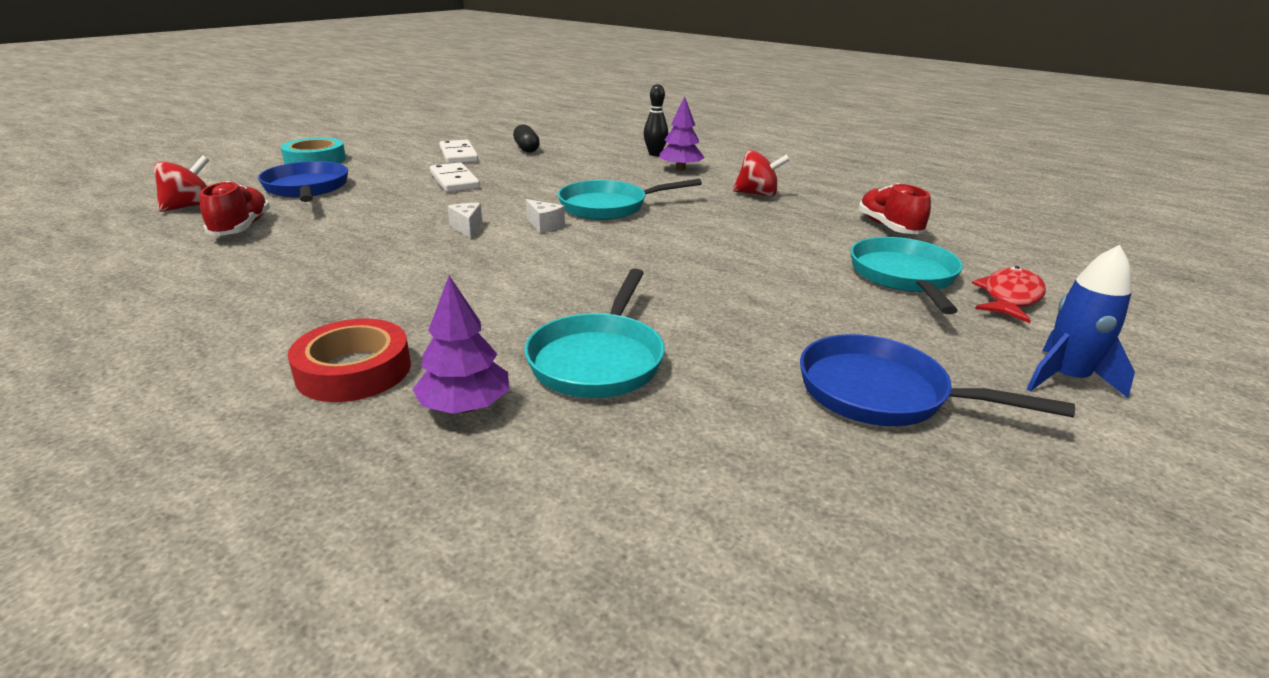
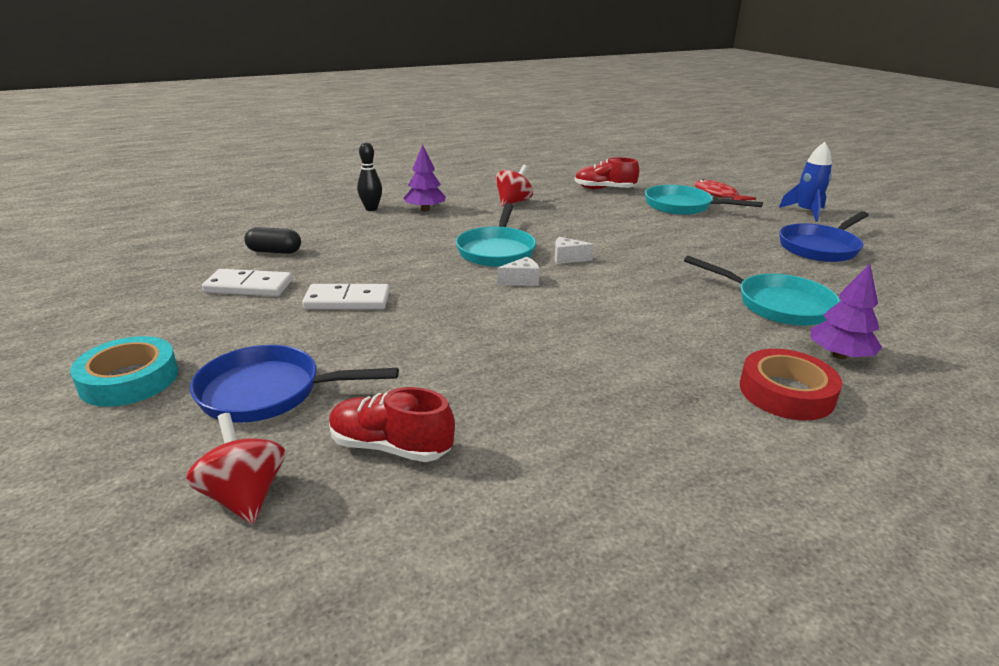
camera: 65 degrees left, 0 degrees up
white cheese [447,203,482,238] -> white cheese moved to [554,237,594,264]

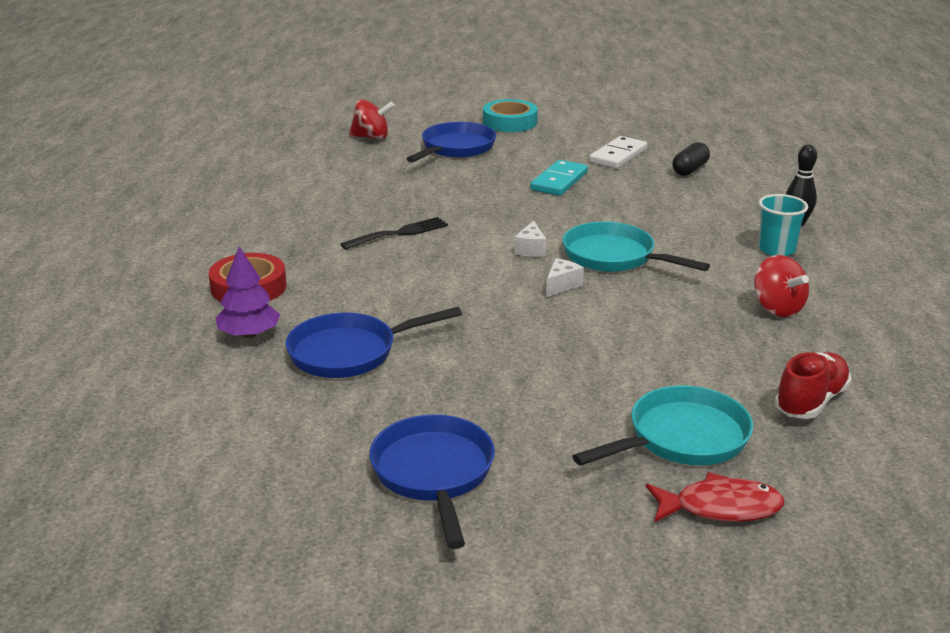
camera: 120 degrees right, 0 degrees up
white domino [302,284,390,309] -> turquoise domino [530,160,588,196]
red shoe [329,387,455,462] -> none
purple tree [404,144,446,211] -> turquoise cup [758,194,808,256]
turquoise pan [684,256,840,326] -> blue pan [285,307,462,378]
blue rocket [779,142,832,222] -> none
none -> black fork [341,217,448,249]

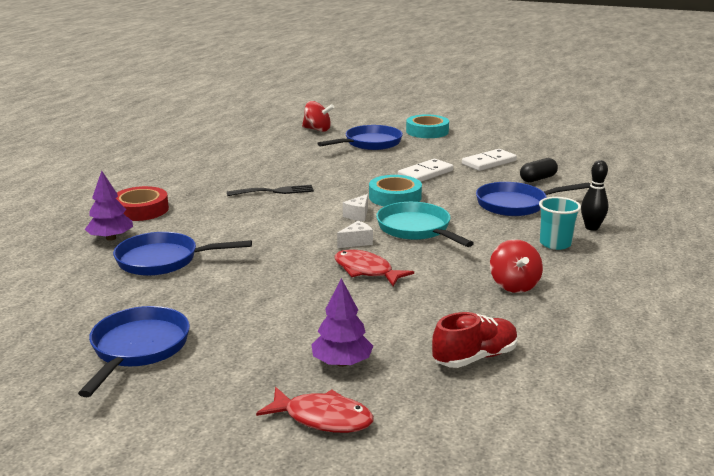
camera: 20 degrees right, 5 degrees down
turquoise domino [530,160,588,196] -> white domino [398,159,453,182]
turquoise pan [572,385,753,466] -> purple tree [311,278,373,367]
none -> red fish [335,249,414,286]
none -> turquoise tape [369,175,422,207]
none -> blue pan [476,182,590,216]

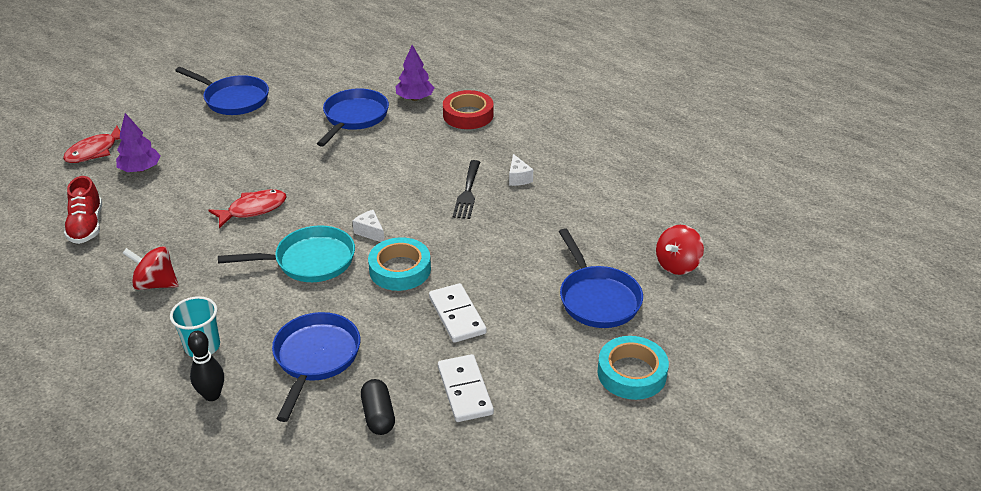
camera: 110 degrees right, 15 degrees up
white cheese [337,221,373,248] -> white cheese moved to [509,154,533,186]

